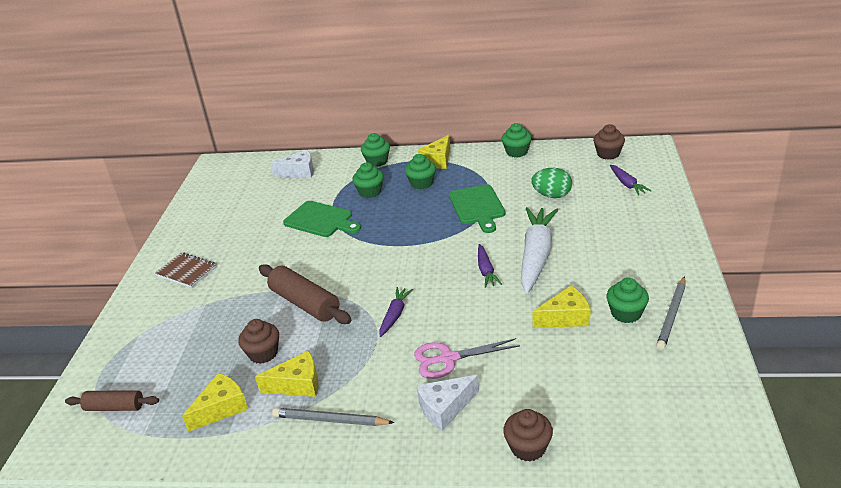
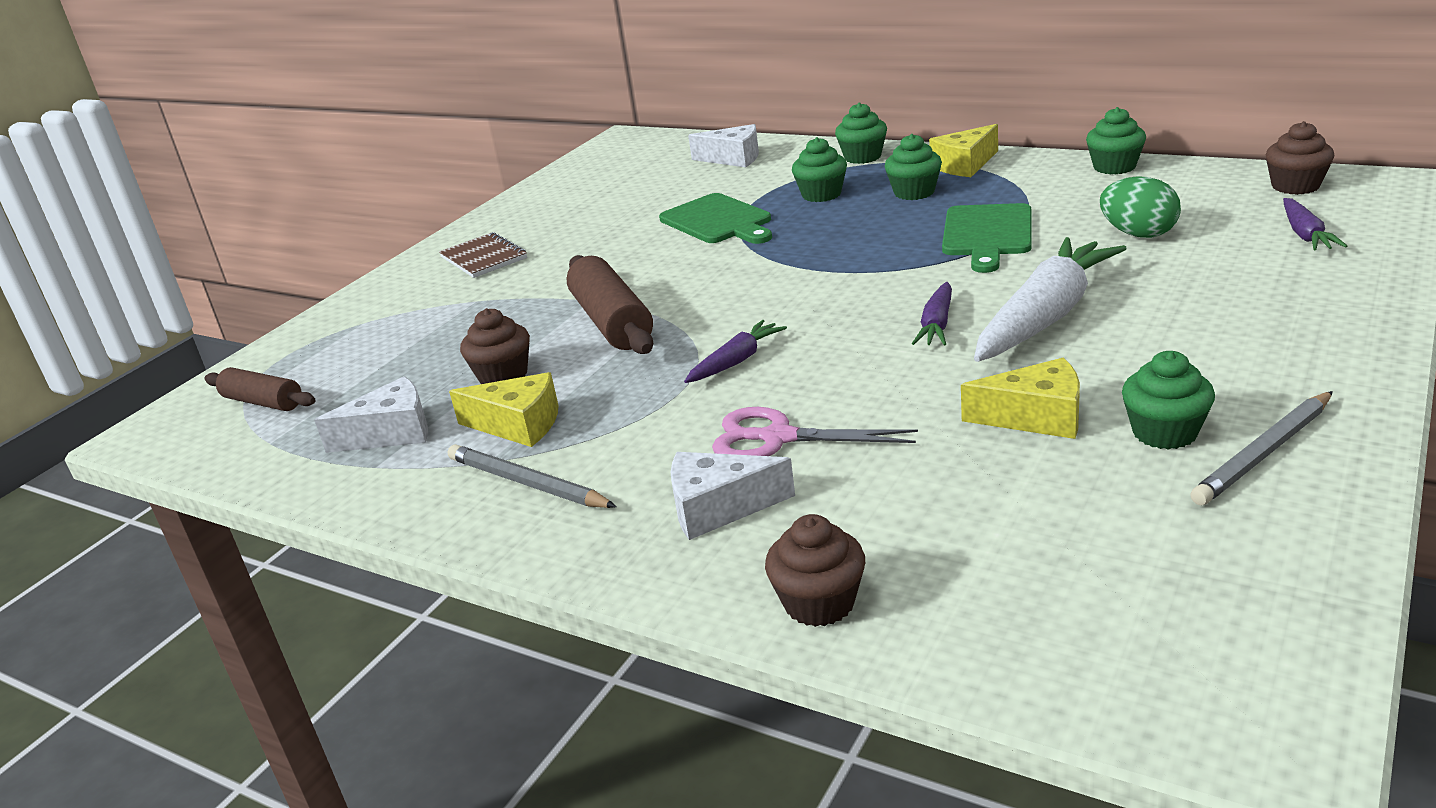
camera: 25 degrees right, 5 degrees down
yellow cheese [182,373,248,432] -> white cheese [314,376,428,453]

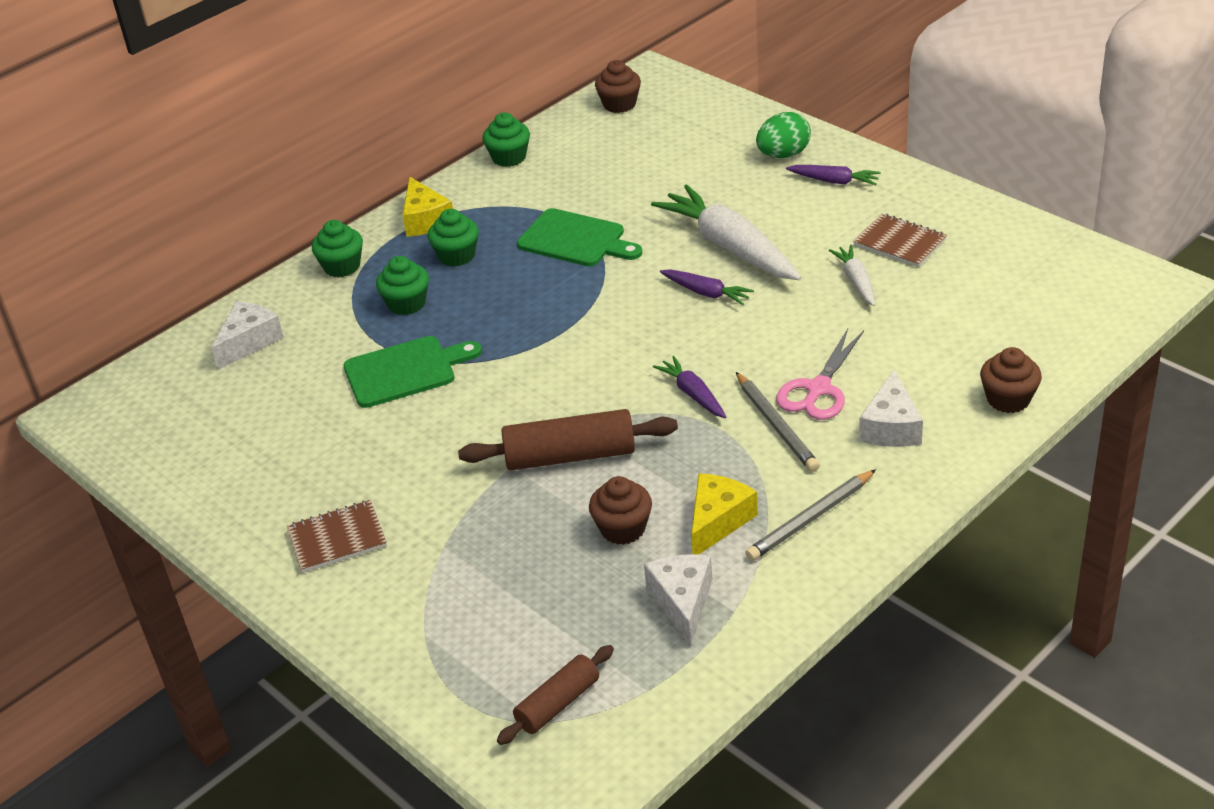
camera: 75 degrees left, 10 degrees up
yellow cheese [961,358,1080,439] -> white carrot [829,245,875,306]
green egg [1100,176,1181,238] -> green egg moved to [756,112,811,158]
green cupcake [1122,351,1215,450] -> brown notebook [853,214,947,267]
grey pencil [1190,391,1333,506] -> grey pencil moved to [736,372,820,472]
purple carrot [1283,198,1347,250] -> purple carrot moved to [786,165,881,185]

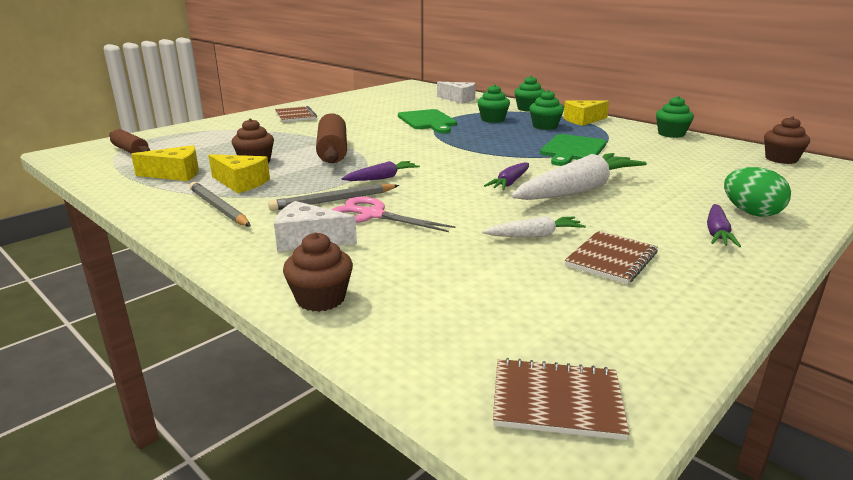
camera: 85 degrees right, 15 degrees down
white cheese [644,554,712,646] -> yellow cheese [131,145,199,181]
none -> brown notebook [493,358,630,440]

